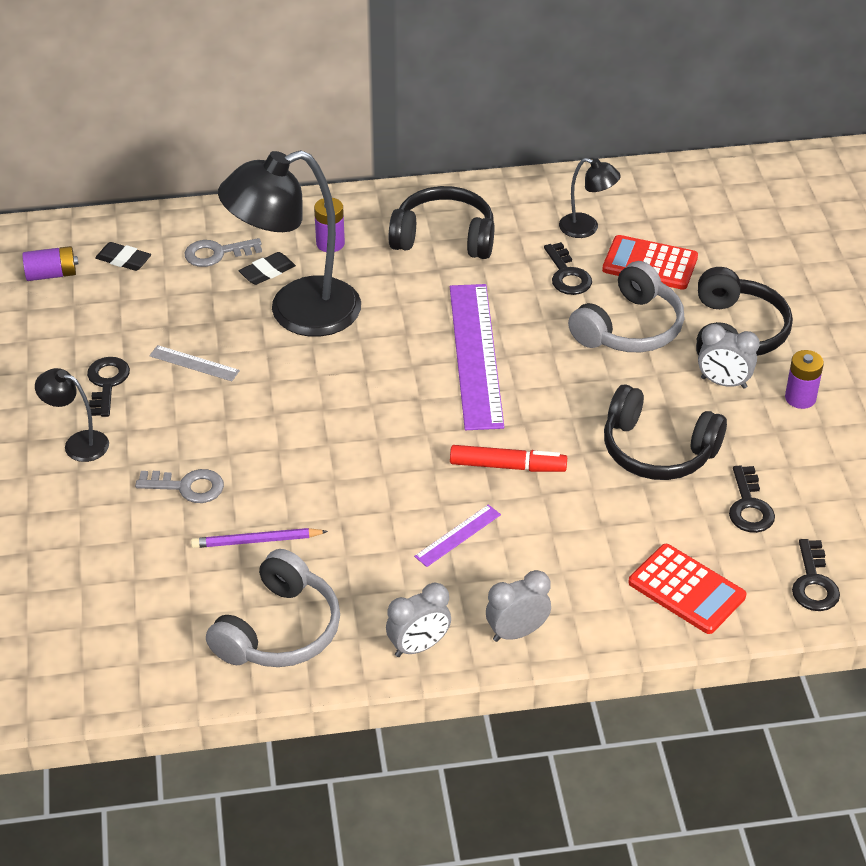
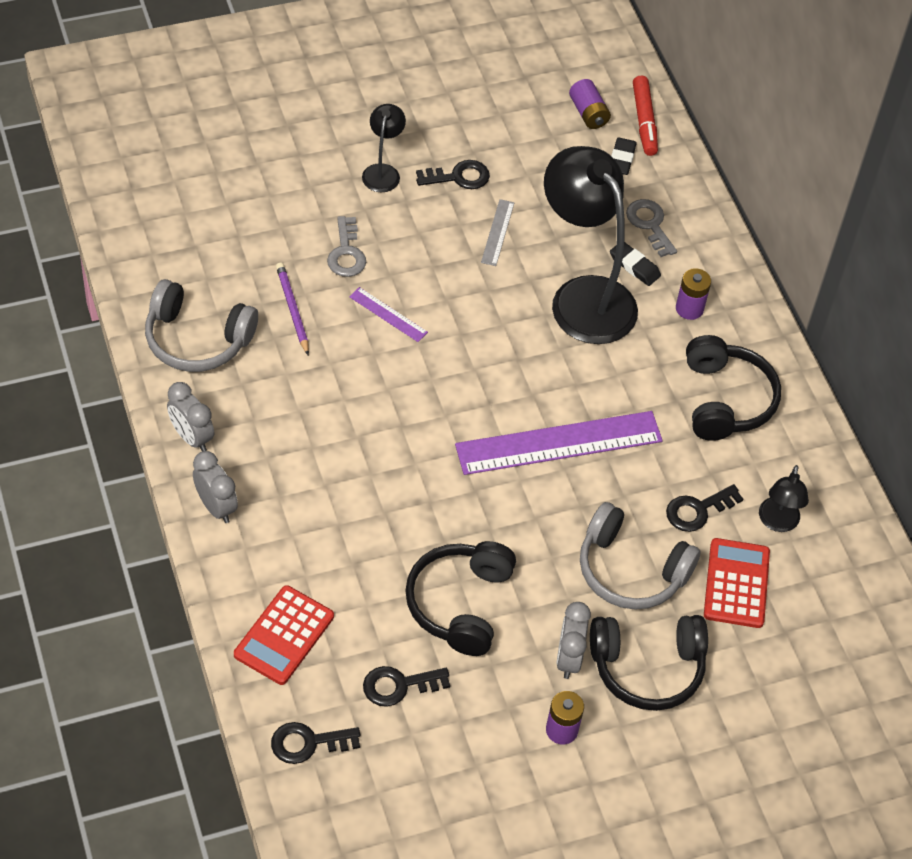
camera: 75 degrees right, 10 degrees up
purple ruler [414,505,501,567] -> purple ruler moved to [349,287,428,342]
red marker [450,445,567,472] -> red marker moved to [633,75,658,156]

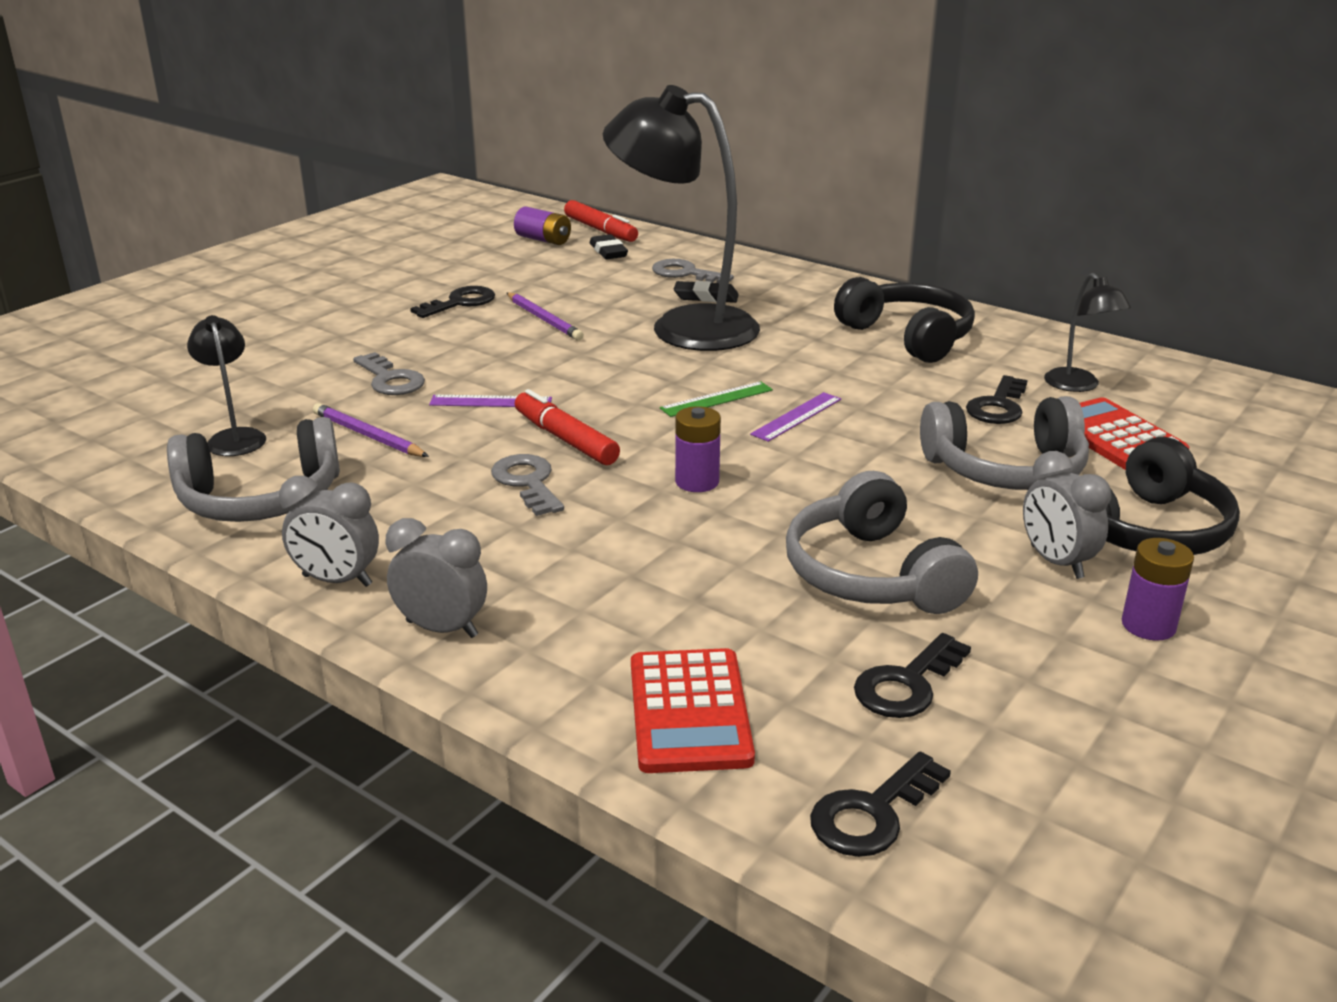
camera: 30 degrees left, 25 degrees down
black lamp [362,104,406,192] -> black lamp moved to [187,315,266,456]
black headphones [405,541,516,656] -> grey headphones [786,471,978,614]
purple ruler [455,411,663,475] -> purple ruler [750,392,841,442], size x0.44
grey ruler [481,199,514,266] -> purple pencil [507,292,584,341]
purple battery [676,268,711,320] -> purple battery moved to [675,406,721,492]
none -> grey key [491,454,564,516]
none -> red marker [515,389,620,465]
none -> green ruler [660,381,773,417]

